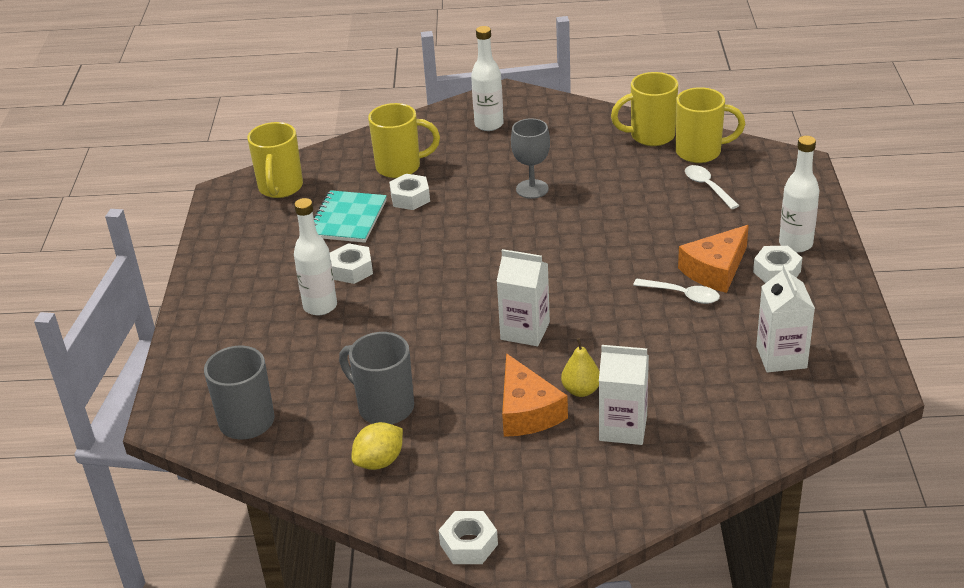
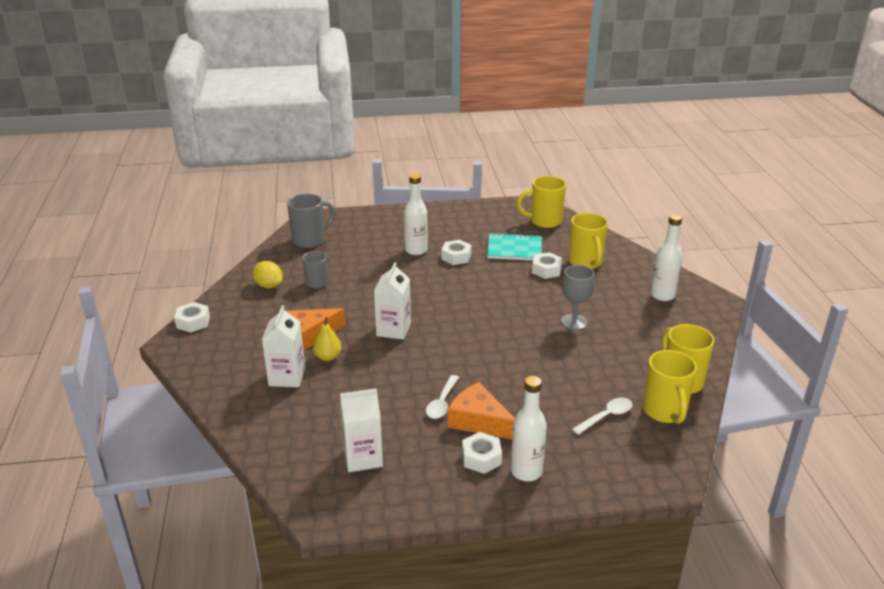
camera: 80 degrees right, 5 degrees down
grey mug [339,332,414,424] -> grey mug [302,251,330,289], size x0.64

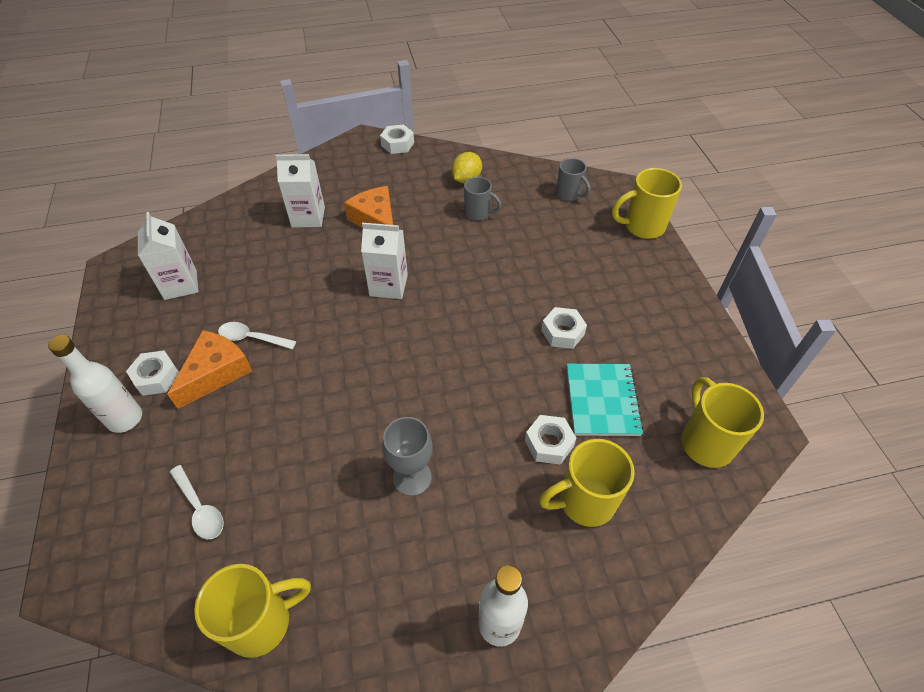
camera: 85 degrees right, 20 degrees up
grey mug [287,194,335,248] -> grey mug [556,158,590,201], size x0.64
yellow pear [313,317,342,361] -> none
white bottle [404,174,428,255] -> none
yellow mug [643,350,697,424] -> yellow mug moved to [612,168,682,239]

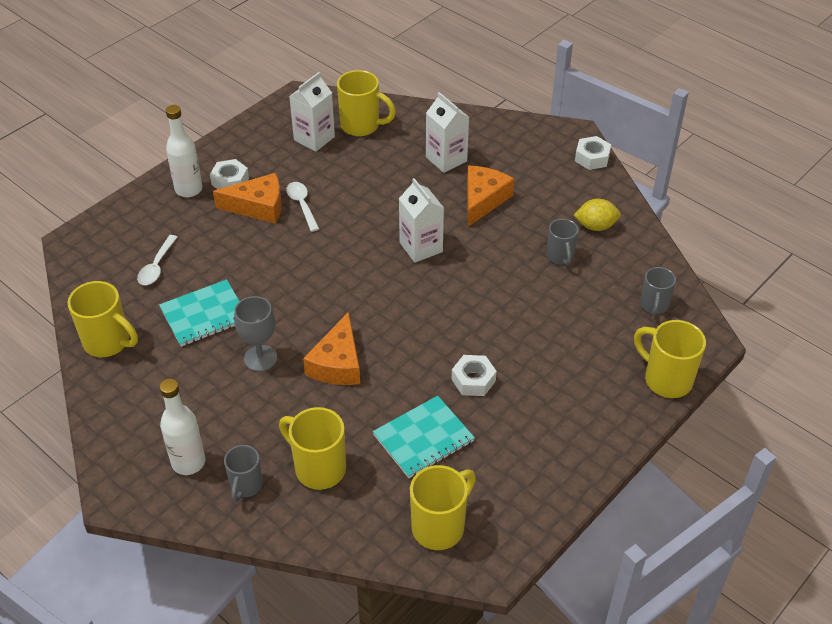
camera: 55 degrees right, 5 degrees down
white nut [525,415,576,465] -> none
none -> turquoise notebook [159,279,240,347]
none -> grey mug [224,445,263,502]
none -> orange cheese [303,312,360,385]
none -> yellow mug [337,70,396,136]

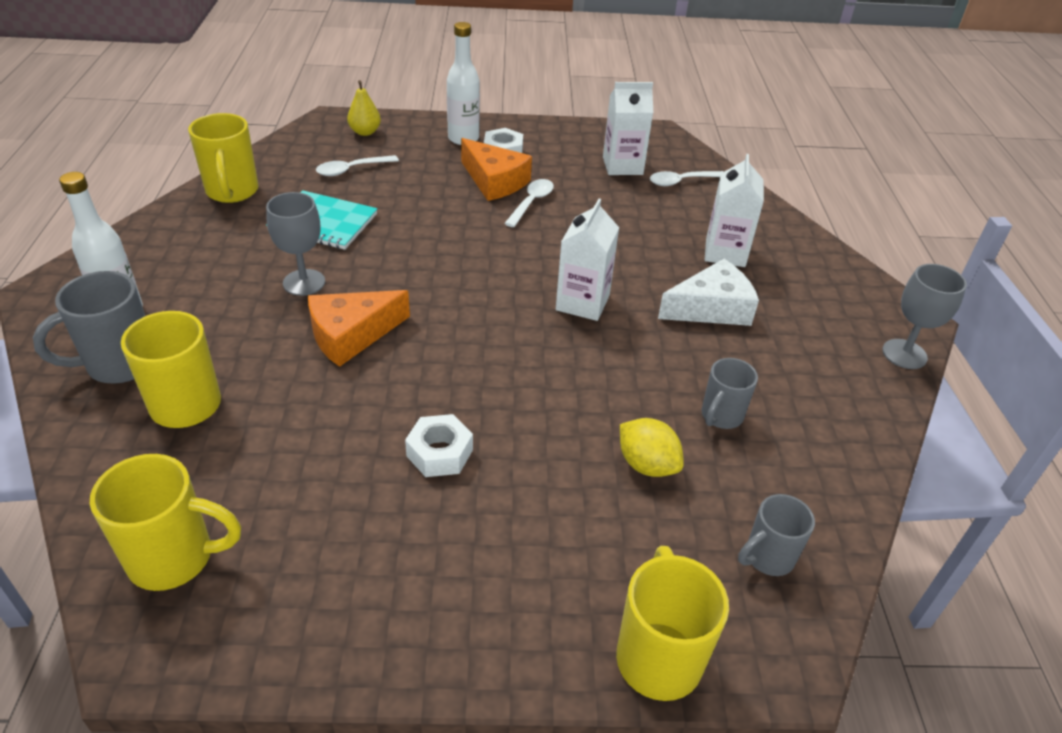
camera: 45 degrees right, 5 degrees down
grey mug [224,445,263,502] -> grey mug [33,271,145,383], size x1.57
yellow mug [337,70,396,136] -> white spoon [650,171,723,186]
turquoise notebook [373,396,475,478] -> none
orange cheese [467,166,514,227] -> white cheese [658,259,759,326]
yellow lemon [574,199,621,231] -> yellow lemon moved to [620,418,684,477]
white nut [575,136,611,170] -> grey goblet [882,264,967,369]
none -> yellow pear [347,80,381,136]

